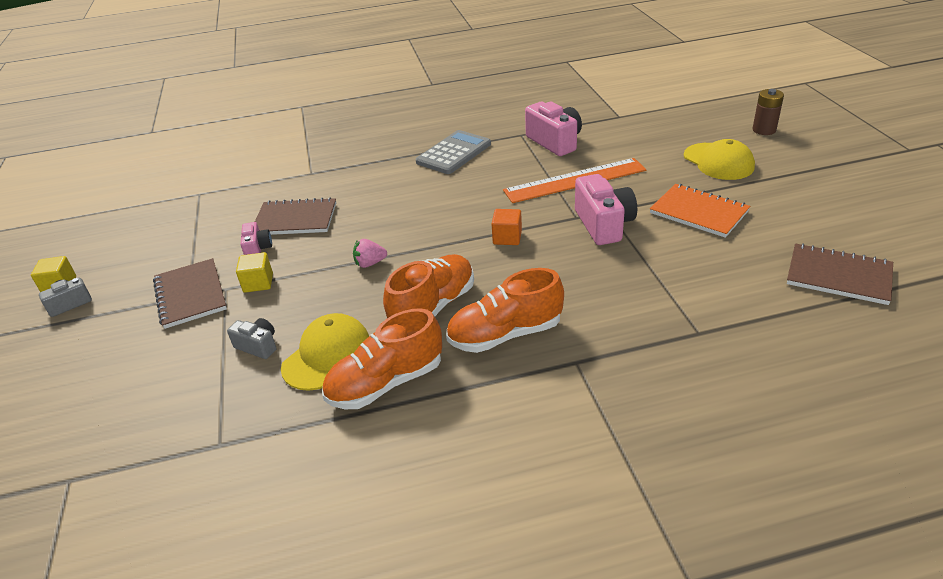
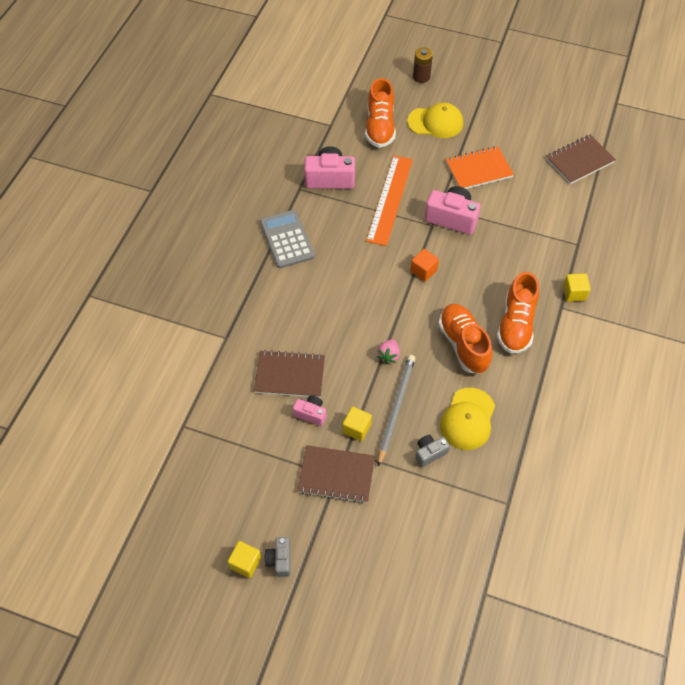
camera: 60 degrees left, 20 degrees up
brown notebook [255,197,336,235] -> brown notebook turned 60 degrees clockwise [254,350,325,398]
yellow cap [281,313,369,391] -> yellow cap turned 135 degrees counterclockwise [440,388,495,450]
orange shoe [322,308,442,409] -> orange shoe moved to [365,78,396,148]
none -> grey pencil [378,355,415,467]
none -> yellow cube [563,273,591,302]

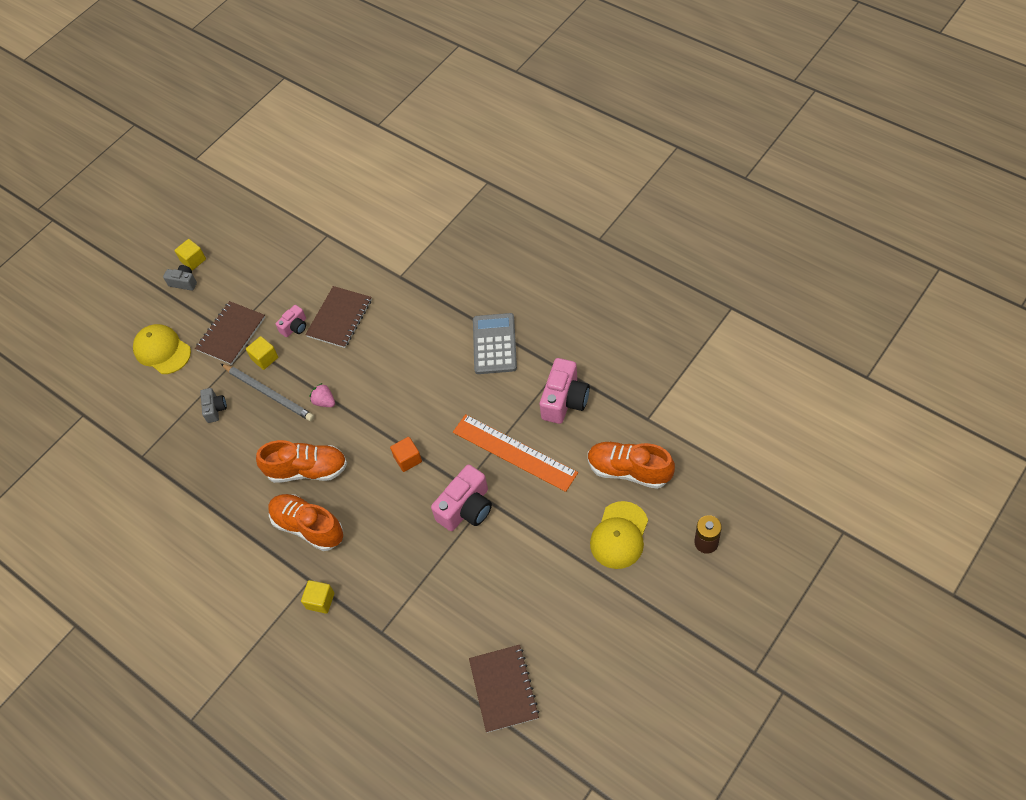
camera: 115 degrees right, 0 degrees up
grey calculator [260,210,315,268] -> grey calculator turned 90 degrees counterclockwise [473,313,517,374]
yellow cap [440,388,495,450] -> yellow cap moved to [133,324,191,374]
orange notebook [446,146,514,189] -> none

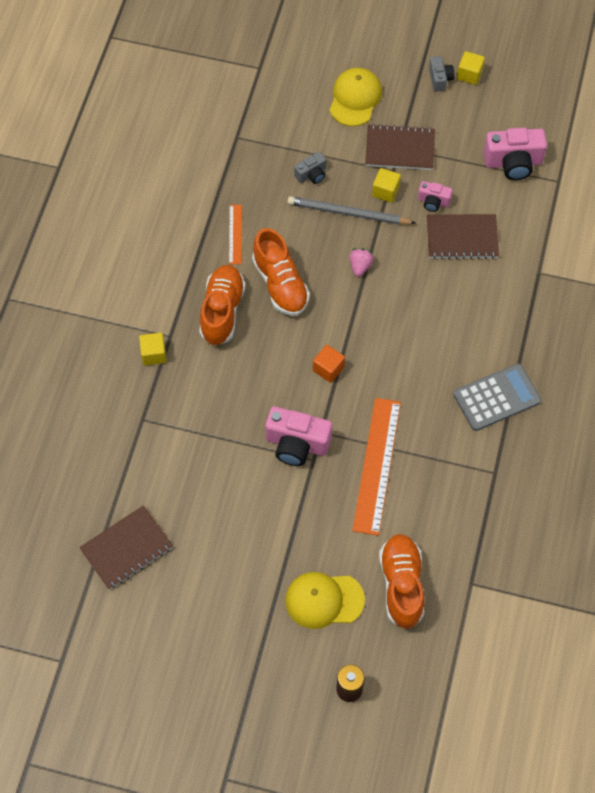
camera: 60 degrees right, 5 degrees up
grey pencil [221,364,314,421] -> grey pencil turned 90 degrees clockwise [287,196,416,225]
pink camera [540,358,590,424] -> pink camera moved to [483,128,547,180]
none -> orange ruler [229,205,242,264]

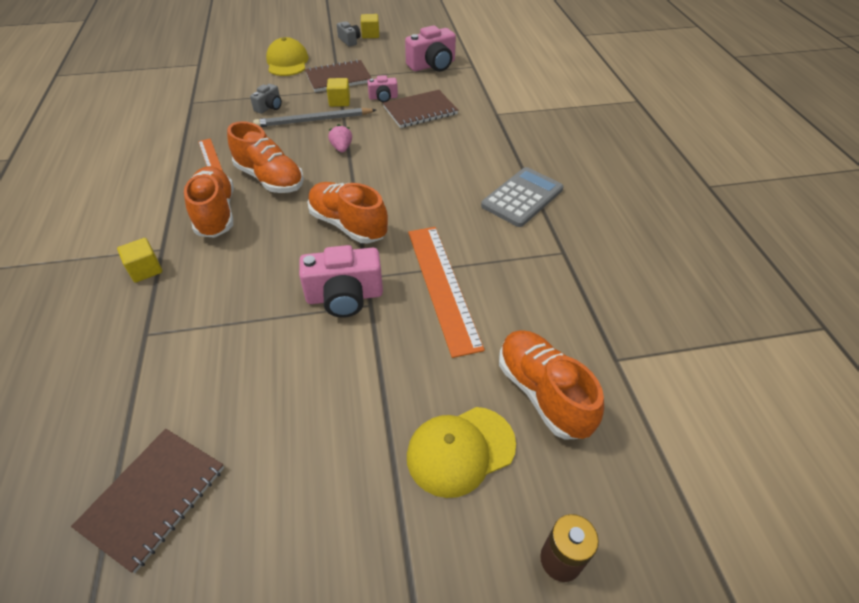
camera: 25 degrees left, 15 degrees down
orange cube [313,345,345,383] -> orange shoe [308,182,388,243]

